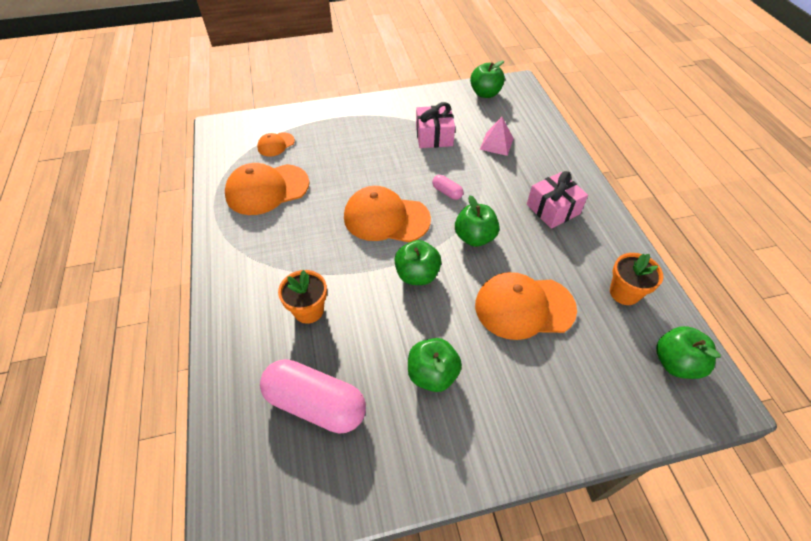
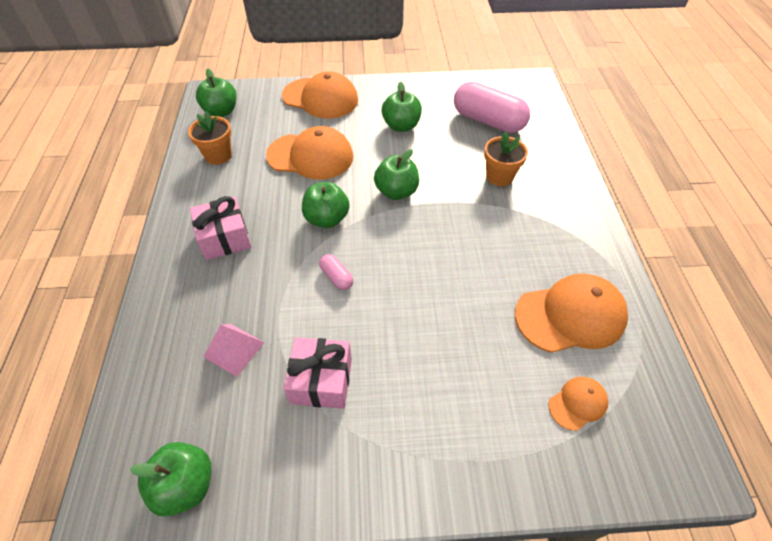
camera: 170 degrees left, 0 degrees up
orange cap [344,186,431,242] -> orange cap moved to [282,71,358,118]

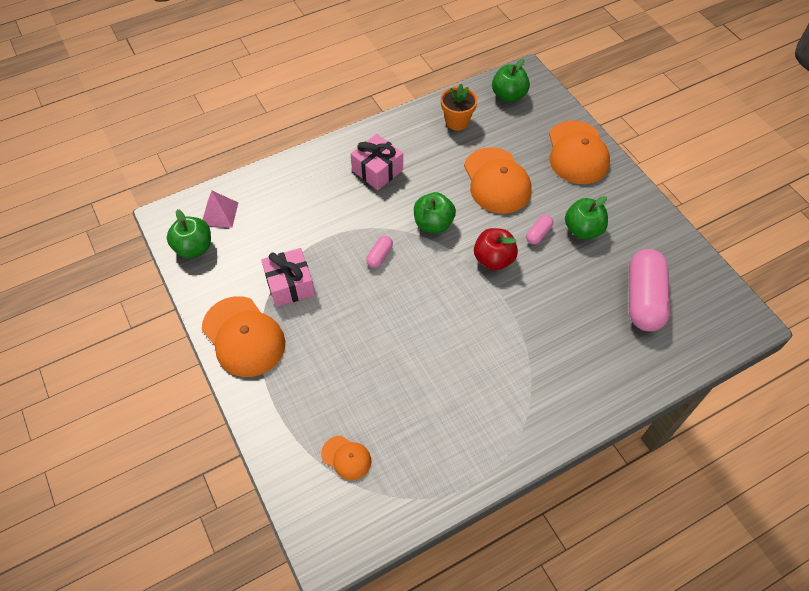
camera: 65 degrees right, 5 degrees up
pink pyramid [203,324,264,377] -> pink pyramid moved to [203,191,238,228]
green apple [374,149,419,200] -> red apple [474,228,518,270]
orange flower pot [484,132,528,186] -> none
orange cap [515,274,628,353] -> orange cap moved to [202,296,285,377]
none -> pink capsule [526,215,553,245]

